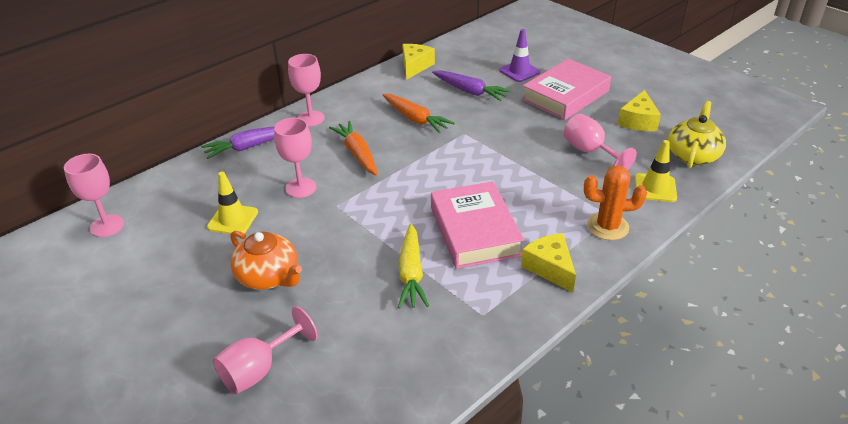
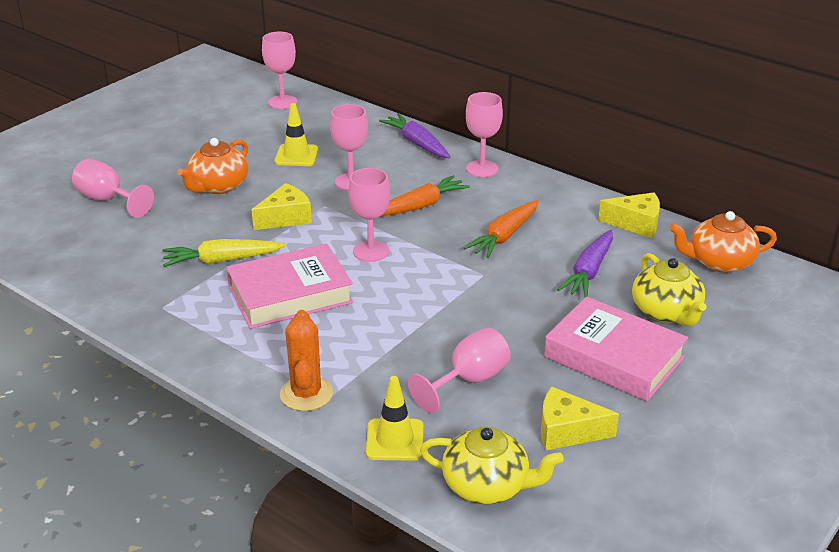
camera: 80 degrees right, 5 degrees down
purple traffic cone [499,29,540,82] -> yellow teapot [632,253,707,326]
yellow cheese [521,233,576,293] -> yellow cheese moved to [251,183,312,230]
none -> pink goblet [349,168,390,262]
none -> orange teapot [669,211,777,273]

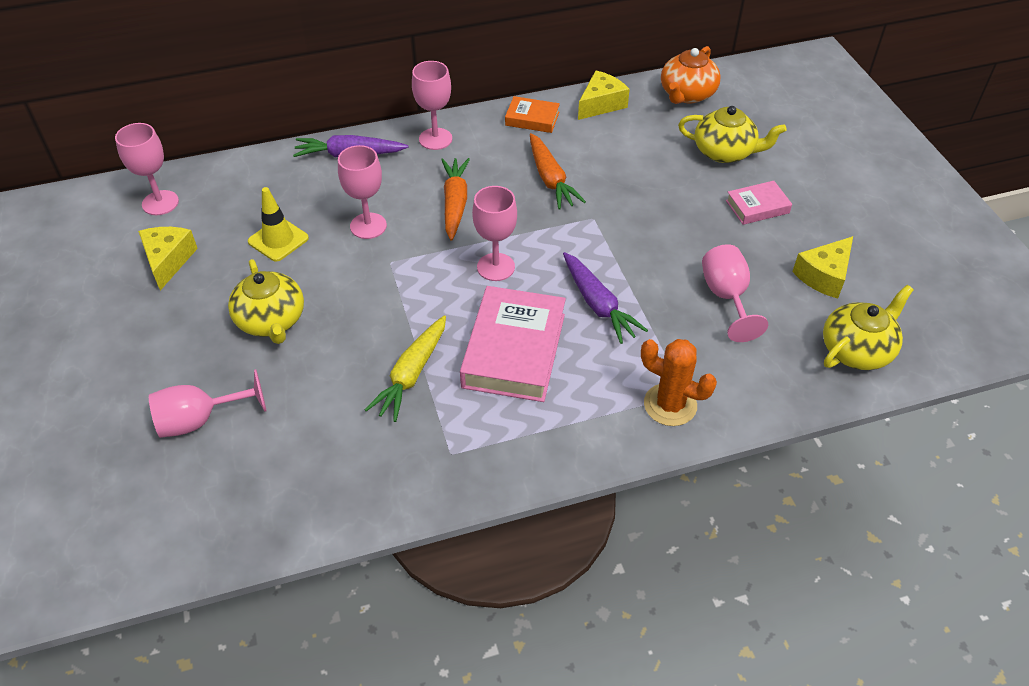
camera: 55 degrees left, 15 degrees up
orange teapot [177,138,248,194] -> yellow teapot [228,259,304,344]
yellow cheese [251,183,312,230] -> yellow cheese moved to [138,227,198,291]
yellow traffic cone [366,376,423,461] -> none
pink book [544,297,688,402] -> pink book [726,181,792,225], size x0.52
purple carrot [557,230,613,297] -> purple carrot moved to [563,252,648,344]
none -> orange book [505,96,560,133]

